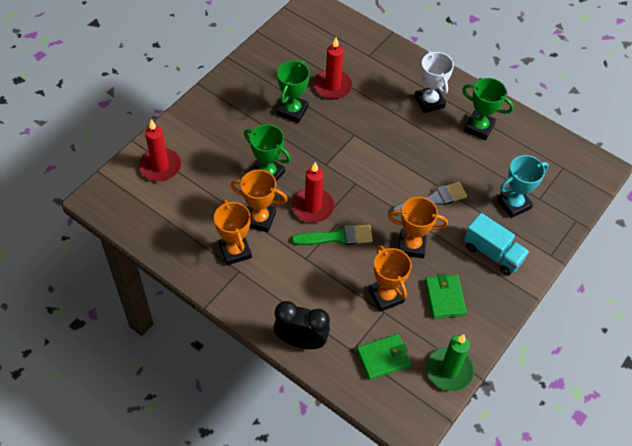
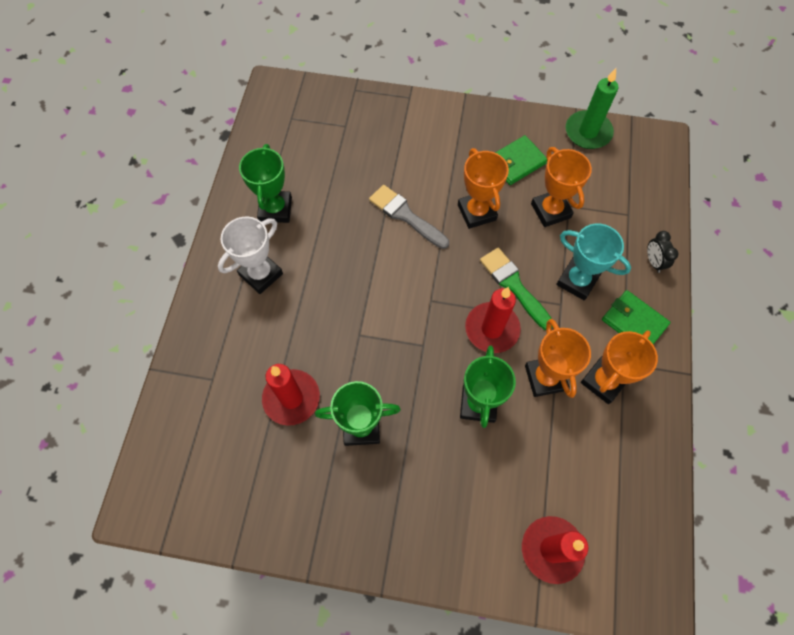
camera: 115 degrees left, 10 degrees up
black clock [274,301,330,349] -> black clock [647,231,678,273], size x0.53
green wallet [356,334,412,380] -> green wallet moved to [602,290,671,344]
orange trophy [369,245,412,312] -> orange trophy turned 60 degrees counterclockwise [531,147,592,227]
turquoise truck [464,213,529,276] -> none
turquoise trophy [497,155,549,218] -> turquoise trophy moved to [556,223,631,301]

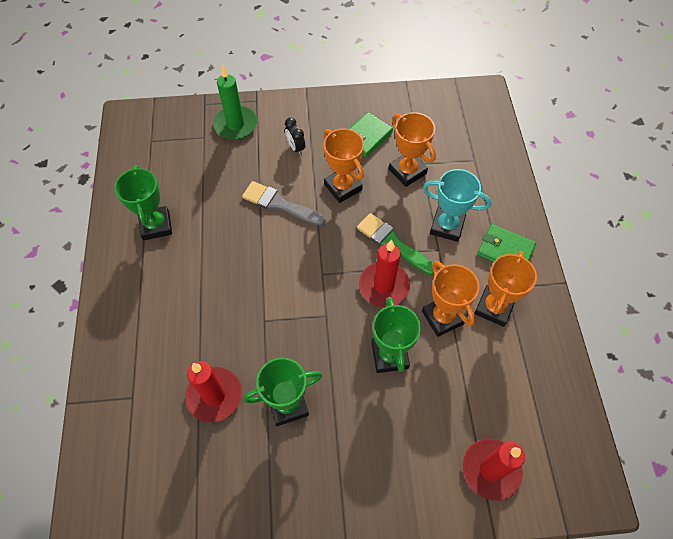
camera: 15 degrees left, 5 degrees down
white trophy [218,217,283,294] -> none
green candle [566,68,618,149] -> green candle moved to [213,64,257,140]
black clock [647,231,678,273] -> black clock moved to [285,117,305,155]

